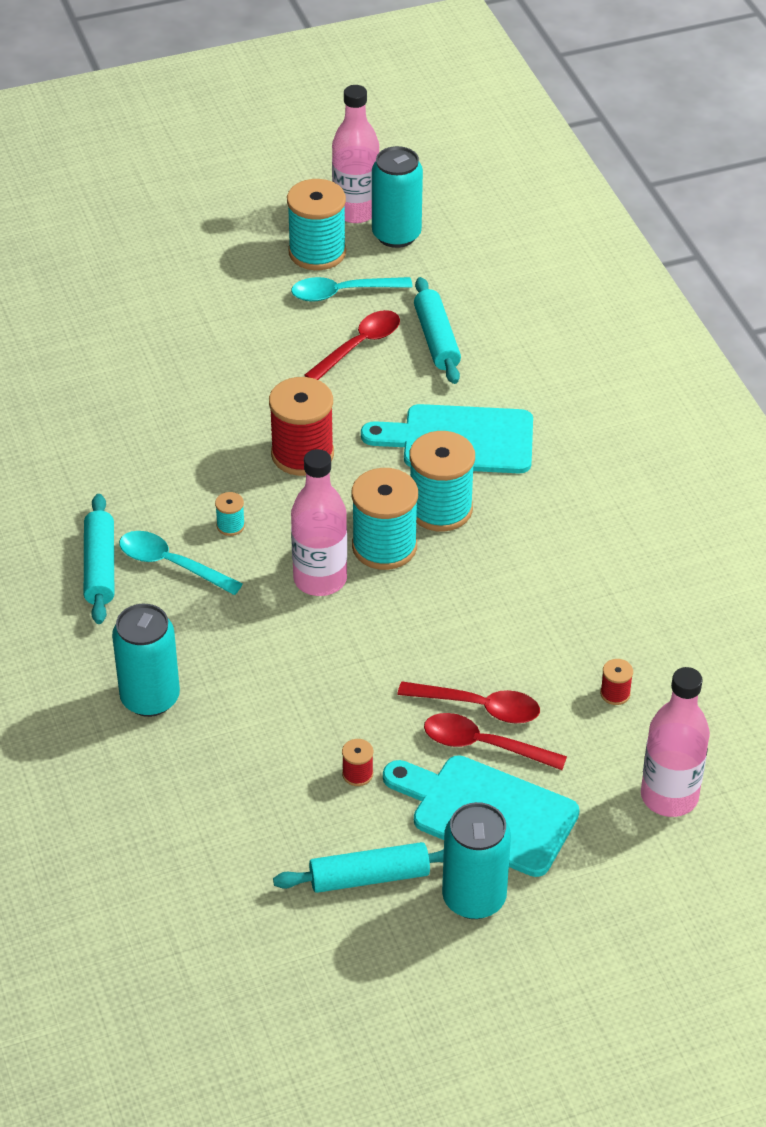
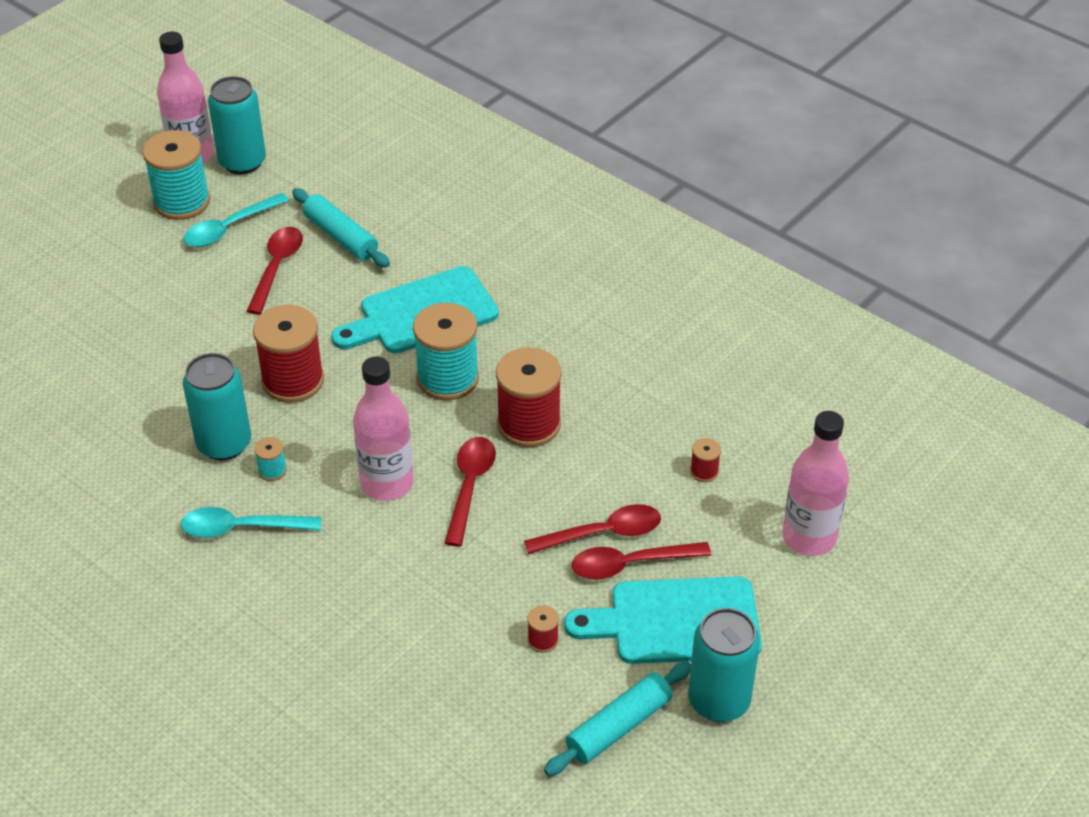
camera: 30 degrees left, 0 degrees up
turquoise rolling pin [84,494,114,624] -> none
turquoise can [112,604,180,717] -> turquoise can moved to [183,353,251,460]
turquoise spool [351,468,418,570] -> none
none -> red spoon [445,437,496,547]
none -> red spool [496,347,562,447]

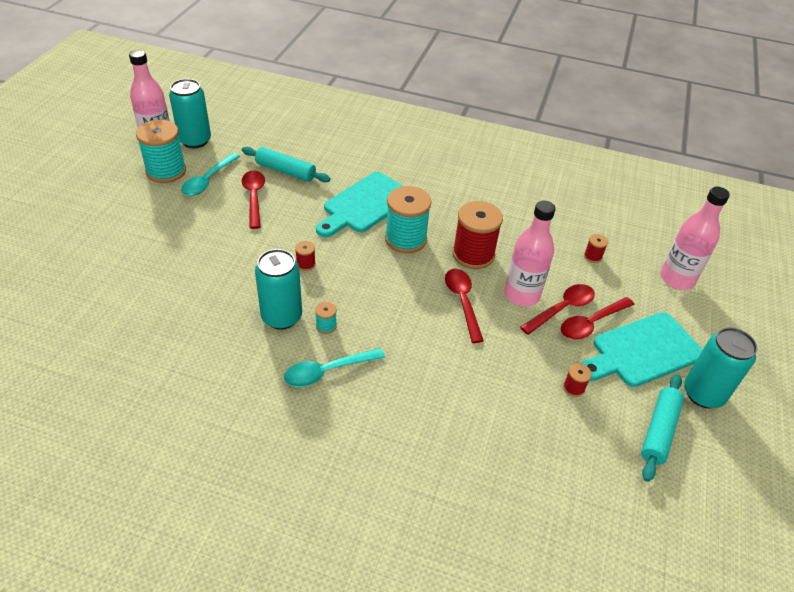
camera: 25 degrees left, 0 degrees up
red spool [253,305,324,403] -> red spool [295,241,316,271], size x0.44
pink bottle [353,357,413,501] -> pink bottle moved to [504,201,556,307]

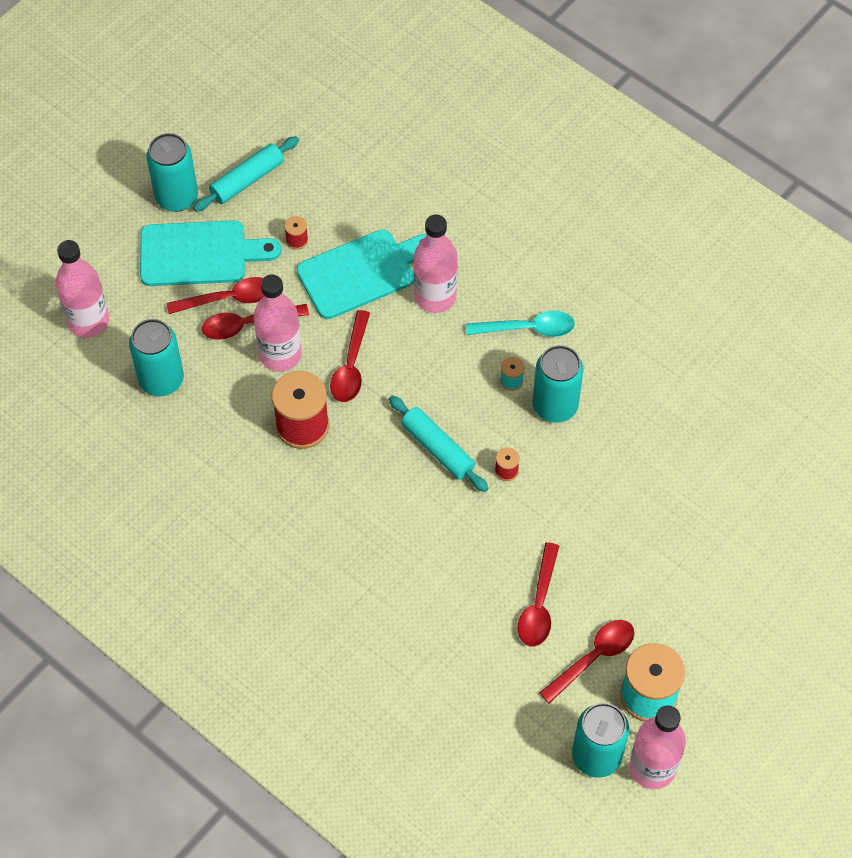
camera: 155 degrees left, 15 degrees up
turquoise spoon [181,153,240,196] -> red spoon [540,620,635,704]
turquoise rolling pin [242,147,331,182] -> turquoise rolling pin moved to [389,395,488,492]
turquoise cutting board [316,172,403,237] -> turquoise cutting board moved to [297,230,426,319]
turquoise spool [385,186,431,253] -> none
red spool [584,234,608,263] -> turquoise can [129,319,184,396]
none -> pink bottle [414,214,458,313]

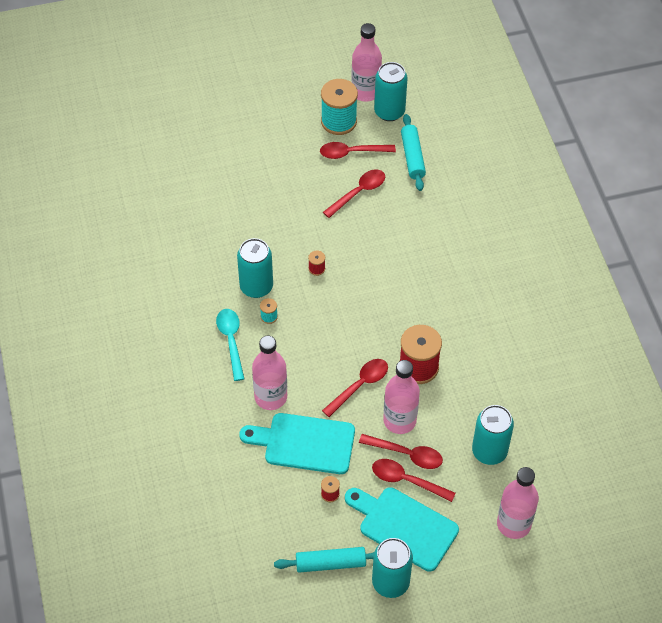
camera: 145 degrees left, 5 degrees down
turquoise rolling pin [389,395,488,492] -> turquoise rolling pin moved to [401,114,426,191]
turquoise spoon [466,311,575,337] -> turquoise spoon turned 45 degrees clockwise [216,309,244,381]

